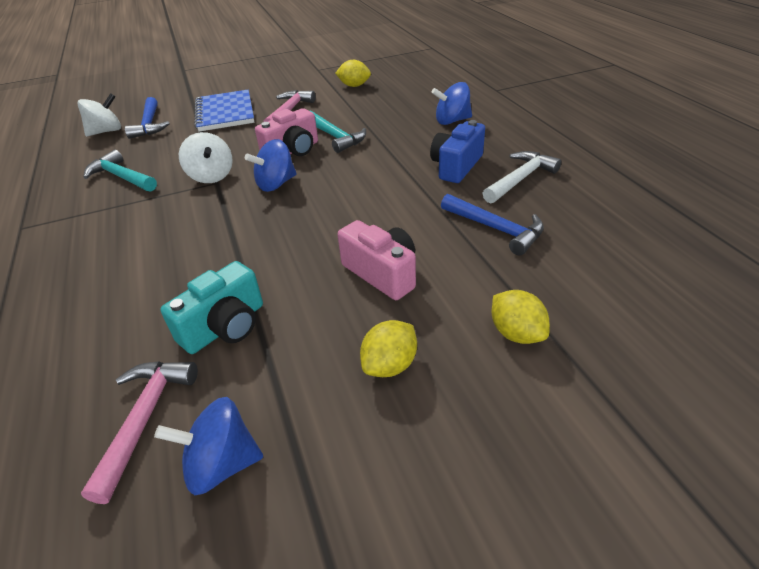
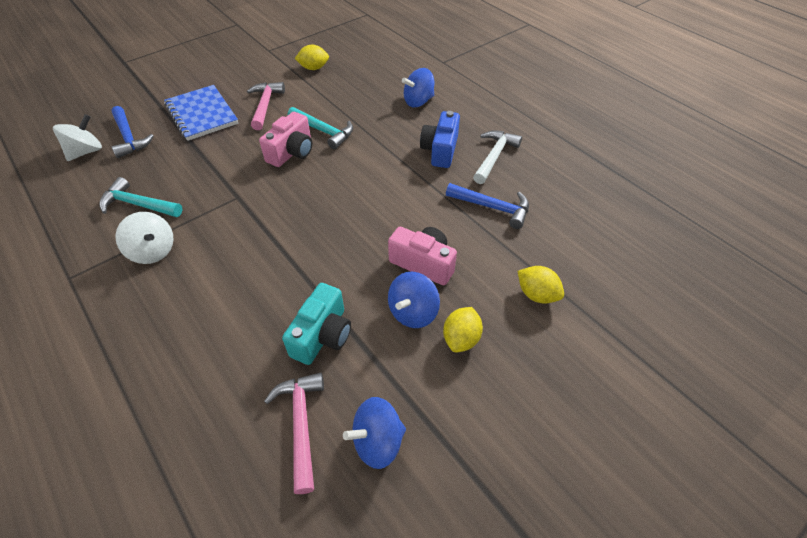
camera: 20 degrees left, 10 degrees up
white spinning top [179,132,233,183] -> white spinning top moved to [115,212,174,264]
blue spinning top [245,139,297,192] -> blue spinning top moved to [388,272,440,328]

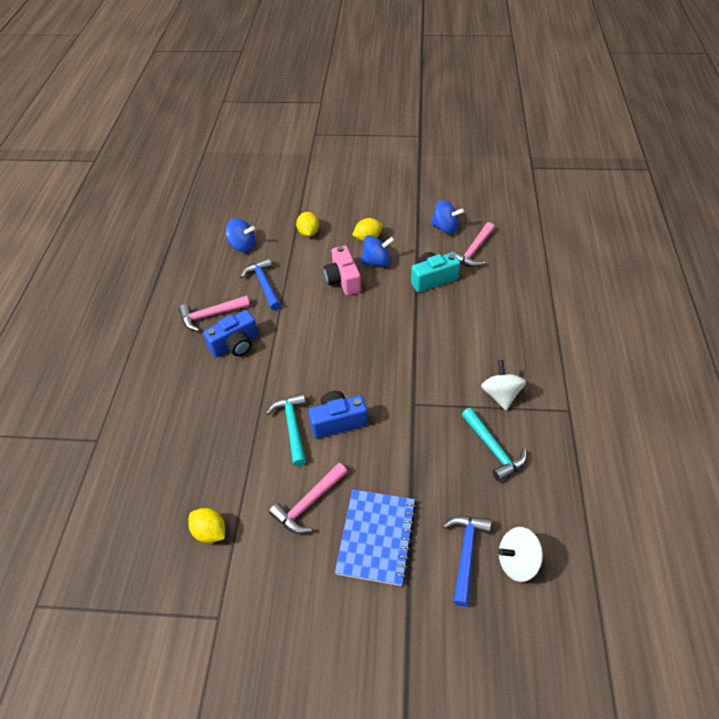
camera: 135 degrees left, 0 degrees up
pink camera [259,112,312,167] -> blue camera [308,391,368,438]
blue spinning top [402,68,434,107] -> blue spinning top moved to [226,218,255,252]
white hammer [473,130,522,184] -> pink hammer [179,295,250,331]

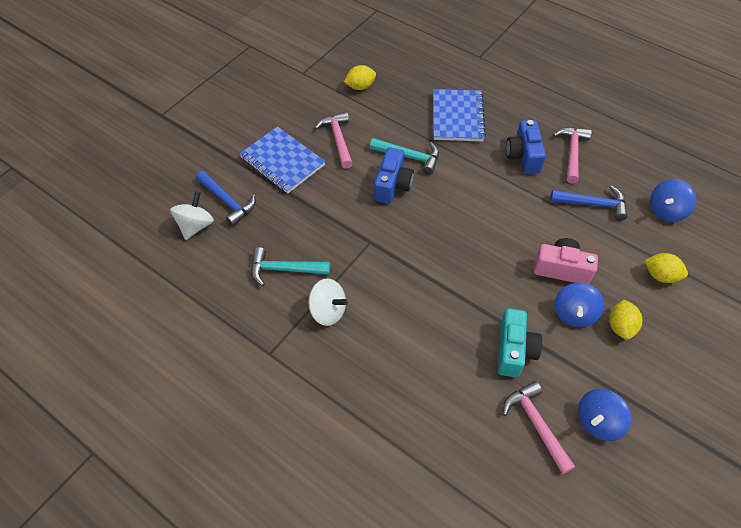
camera: 120 degrees right, 5 degrees up
none -> blue notebook [433,89,486,142]

